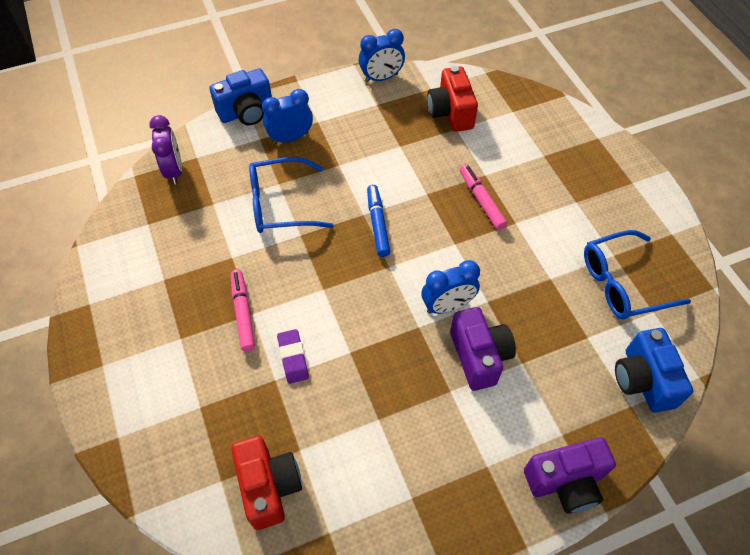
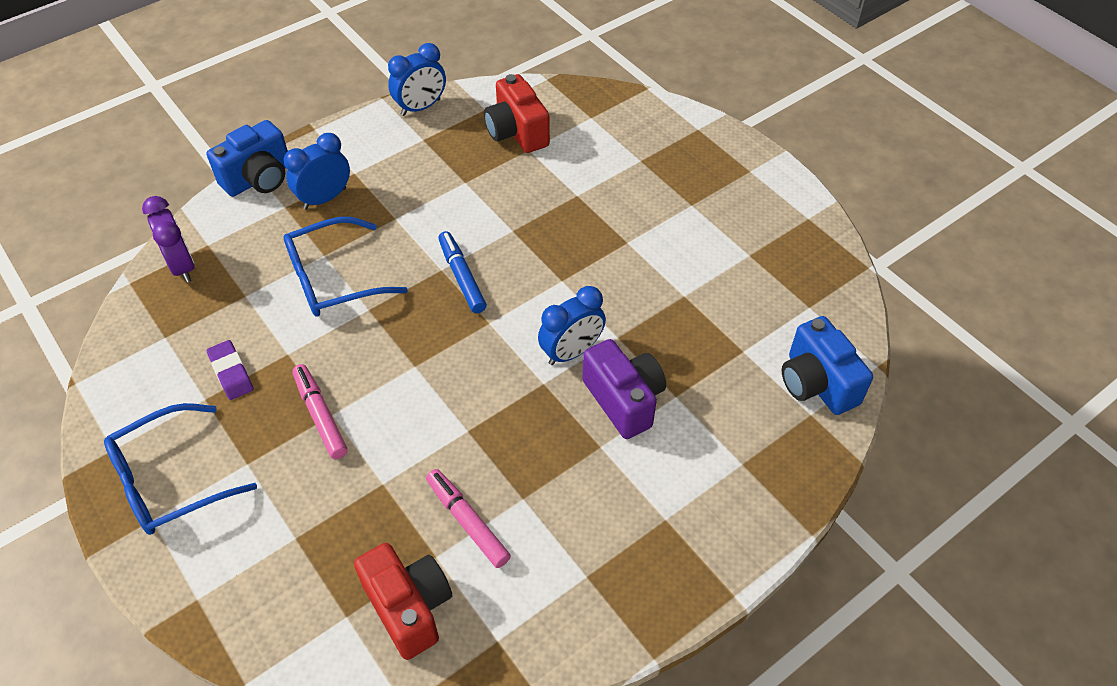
camera: 15 degrees left, 5 degrees down
purple eraser [277,329,309,384] -> purple eraser moved to [207,340,253,400]
pink marker [460,164,507,230] -> pink marker moved to [426,469,511,568]
purple camera [524,437,616,514] -> none
blue glasses [584,230,691,320] -> blue glasses moved to [104,403,257,535]

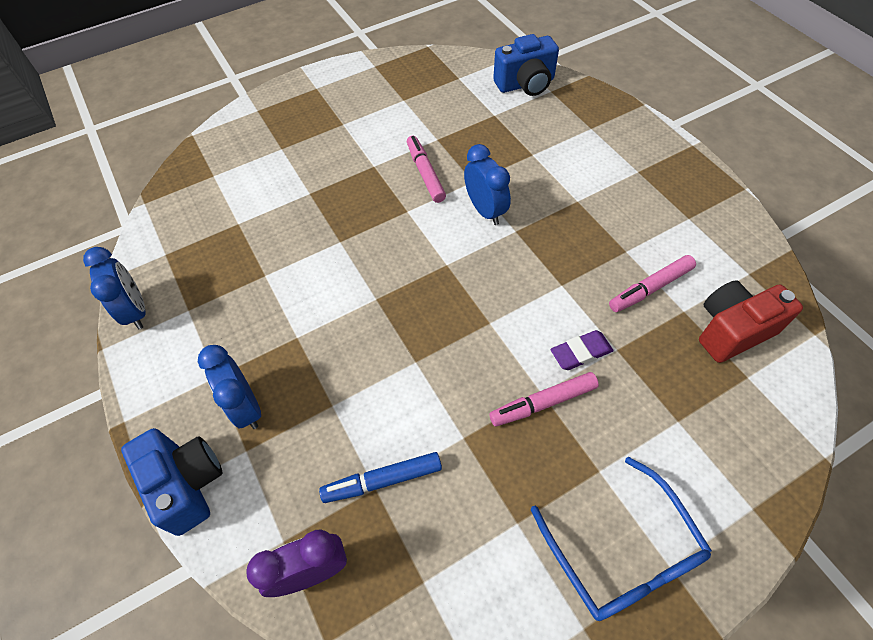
camera: 80 degrees left, 5 degrees up
purple eraser [207,340,253,400] -> purple eraser moved to [551,330,614,370]
blue glasses [283,217,408,316] -> none
blue marker [438,231,487,313] -> blue marker moved to [319,452,442,503]
red camera [484,74,550,153] -> none
purple camera [582,339,666,439] -> none
none -> pink marker [407,136,446,203]

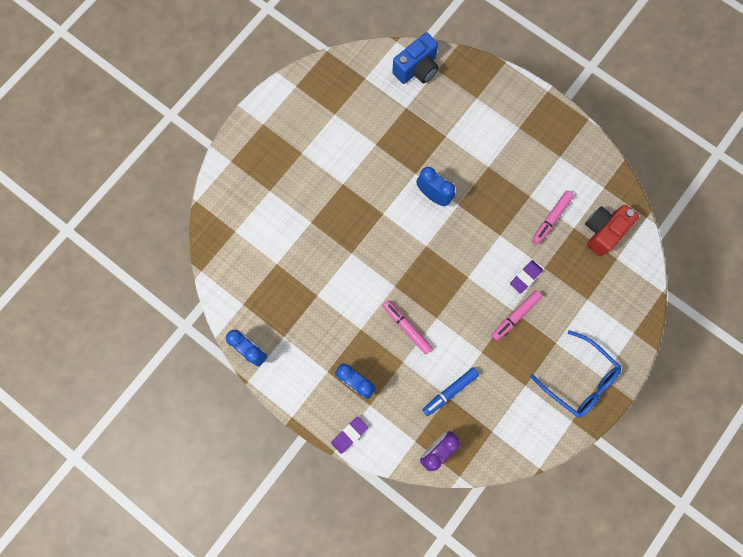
camera: 25 degrees left, 20 degrees up
blue camera [121,428,222,536] -> purple eraser [331,417,368,454]
pink marker [407,136,446,203] -> pink marker moved to [383,300,432,354]

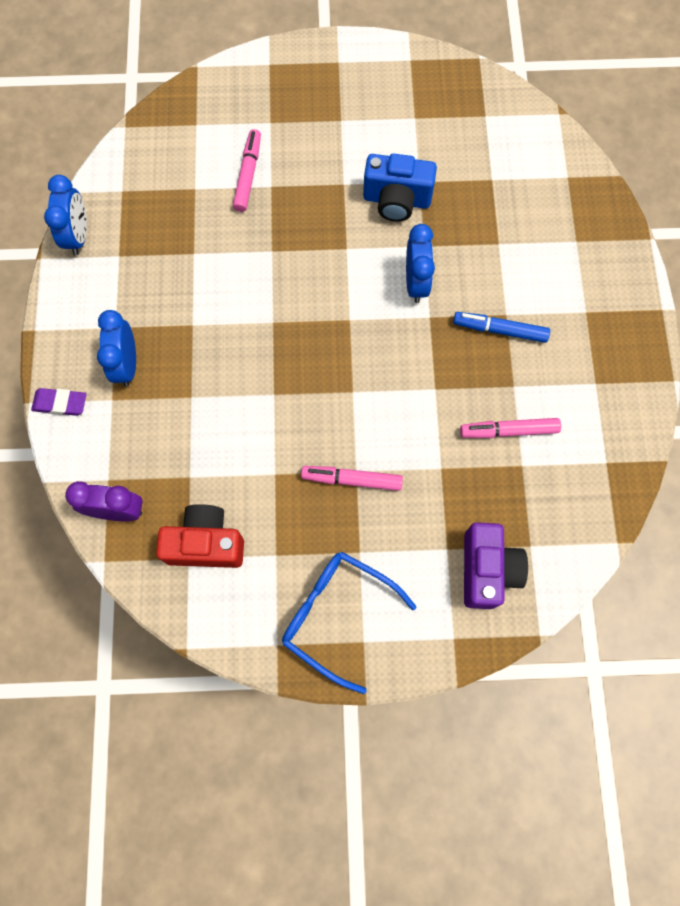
camera: 50 degrees right, 5 degrees down
pink marker [383,300,432,354] -> pink marker moved to [233,129,261,212]
blue camera [392,33,439,84] -> blue camera moved to [363,153,437,222]
blue marker [422,368,479,416] -> blue marker moved to [453,312,550,343]
purple eraser [510,260,543,294] -> none
blue glasses [530,330,621,418] -> blue glasses turned 120 degrees clockwise [282,551,417,694]
red camera [585,205,639,256] -> red camera moved to [156,504,244,568]
none -> purple camera [464,522,528,609]

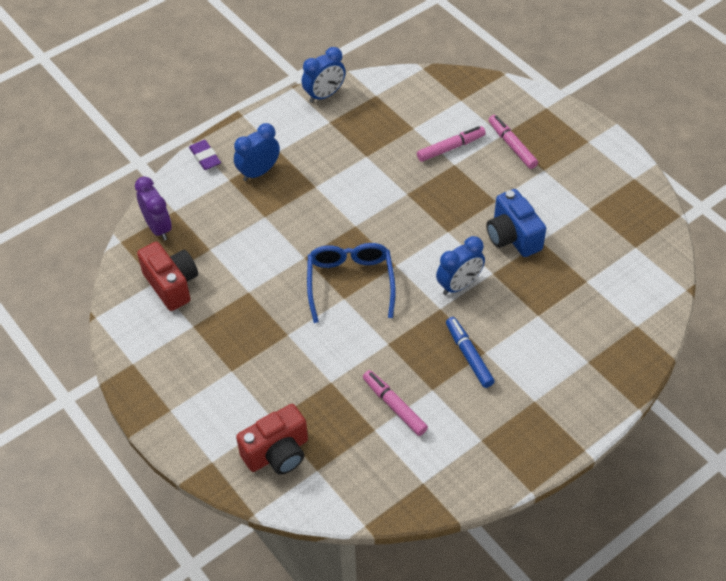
camera: 55 degrees right, 20 degrees down
blue glasses [282,551,417,694] -> blue glasses moved to [307,243,395,323]
pink marker [301,466,403,491] -> pink marker moved to [489,115,538,169]
purple camera [464,522,528,609] -> red camera [236,404,308,475]

